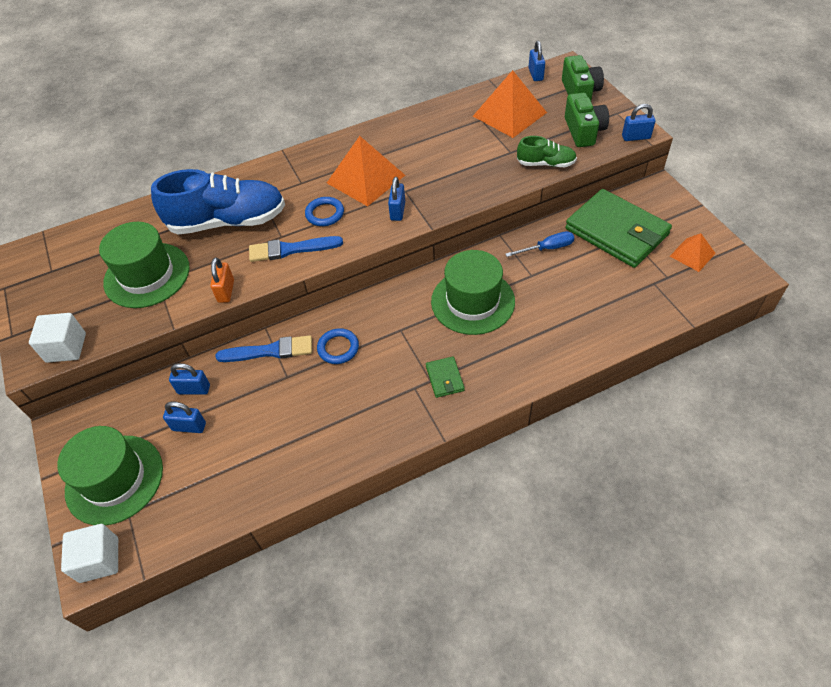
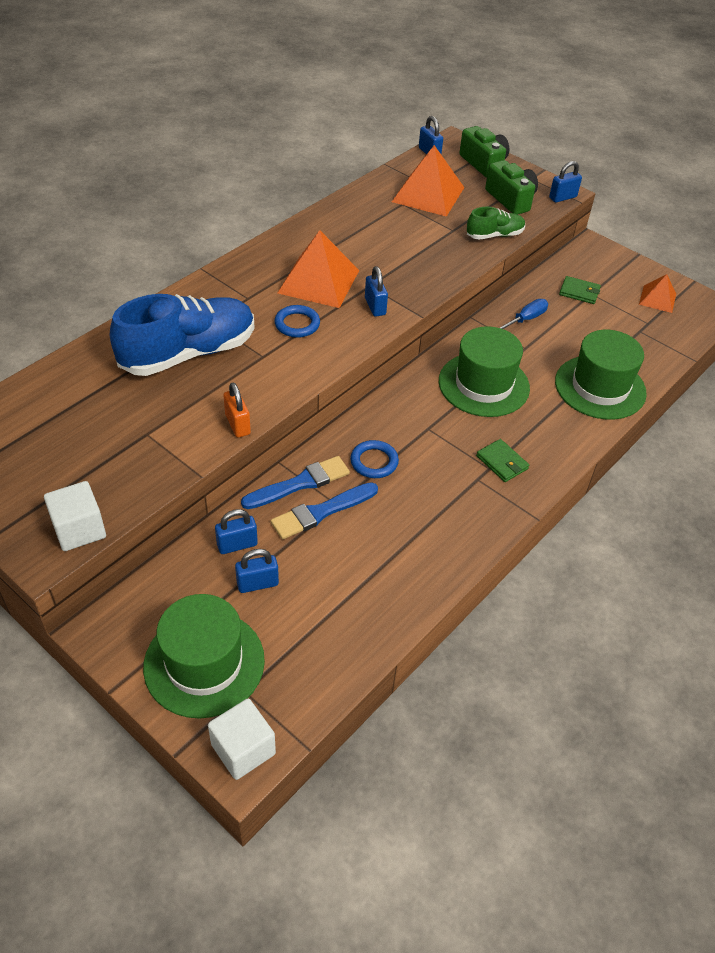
camera: 30 degrees left, 5 degrees down
green hat [99,222,190,308] -> green hat moved to [555,330,647,419]
blue brush [249,236,343,262] -> blue brush moved to [271,482,378,539]
green wallet [565,189,672,268] -> green wallet [559,276,601,304], size x0.42

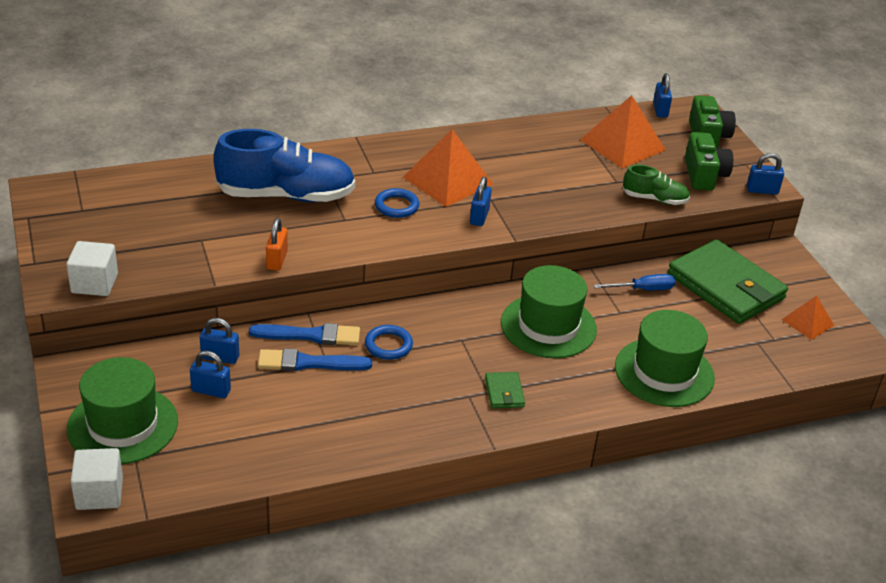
camera: 30 degrees right, 10 degrees down
green wallet [559,276,601,304] -> green wallet [668,239,788,324], size x2.40

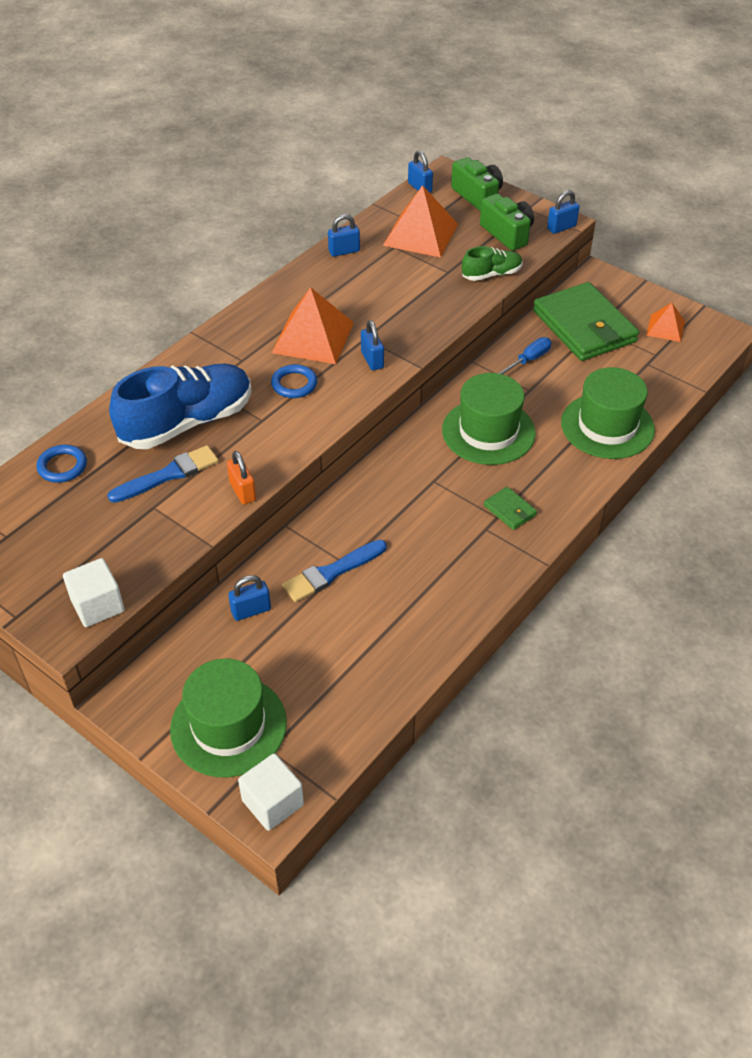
camera: 30 degrees left, 10 degrees up
blue padlock [190,351,231,398] -> blue padlock moved to [328,214,360,257]
blue brush [249,323,360,345] -> blue brush moved to [107,445,219,503]
blue ring [365,325,413,360] -> blue ring moved to [36,445,87,483]
green wallet [668,239,788,324] -> green wallet turned 45 degrees clockwise [533,282,639,361]

